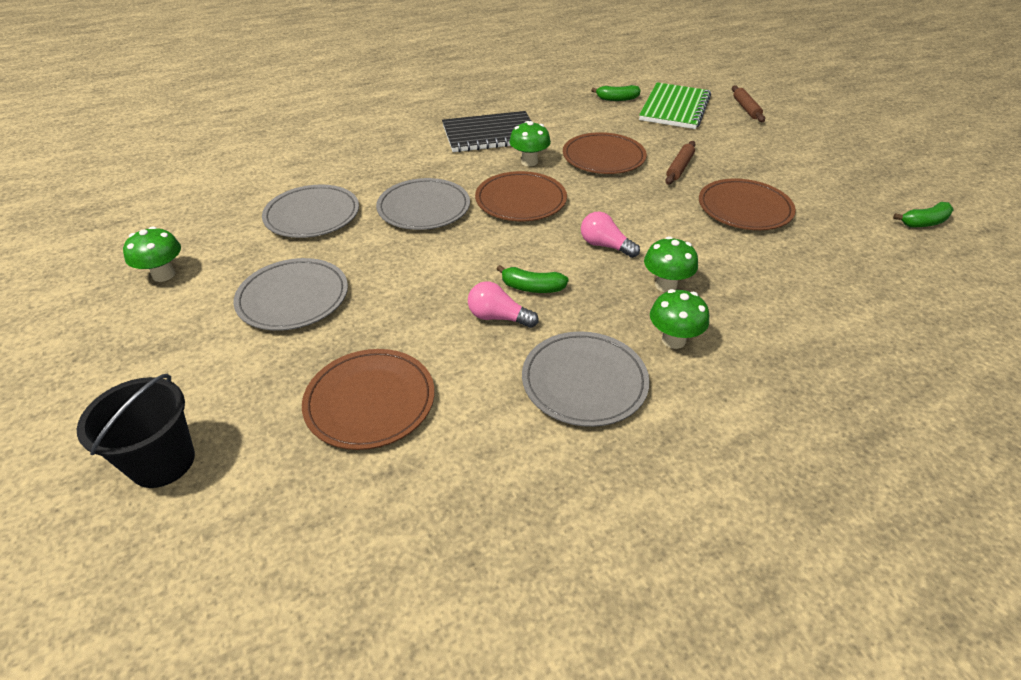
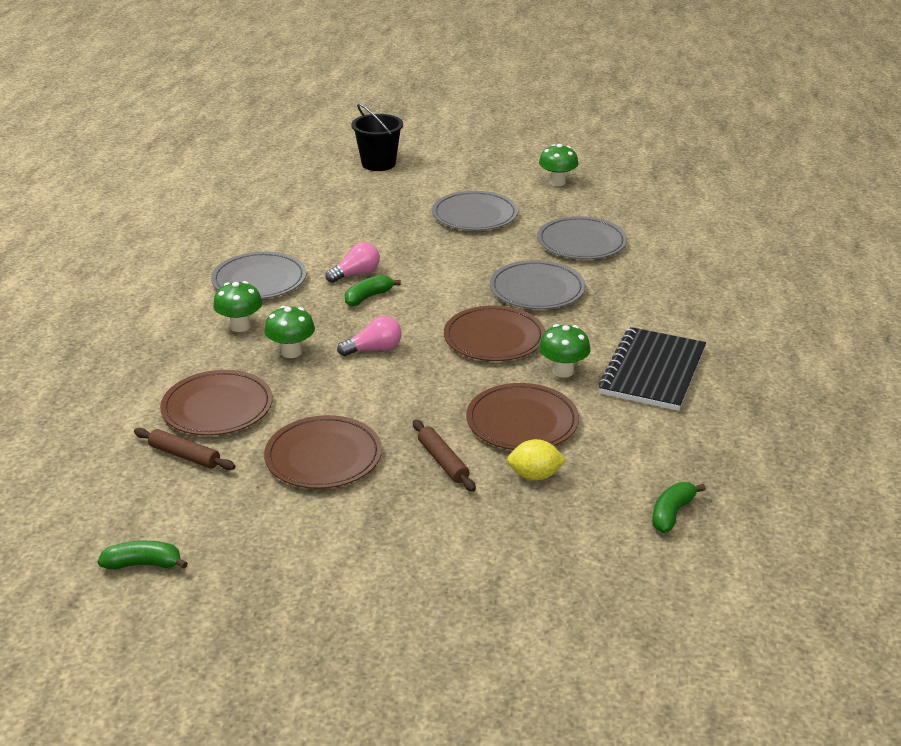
camera: 125 degrees right, 10 degrees down
brown plate [302,349,434,450] -> brown plate moved to [160,370,273,436]
green notebook [639,82,711,129] -> none
brown rolling pin [732,85,765,122] -> brown rolling pin moved to [134,428,236,470]
green banana [893,202,954,227] -> green banana turned 75 degrees clockwise [98,541,188,570]
none -> yellow lemon [507,439,567,480]

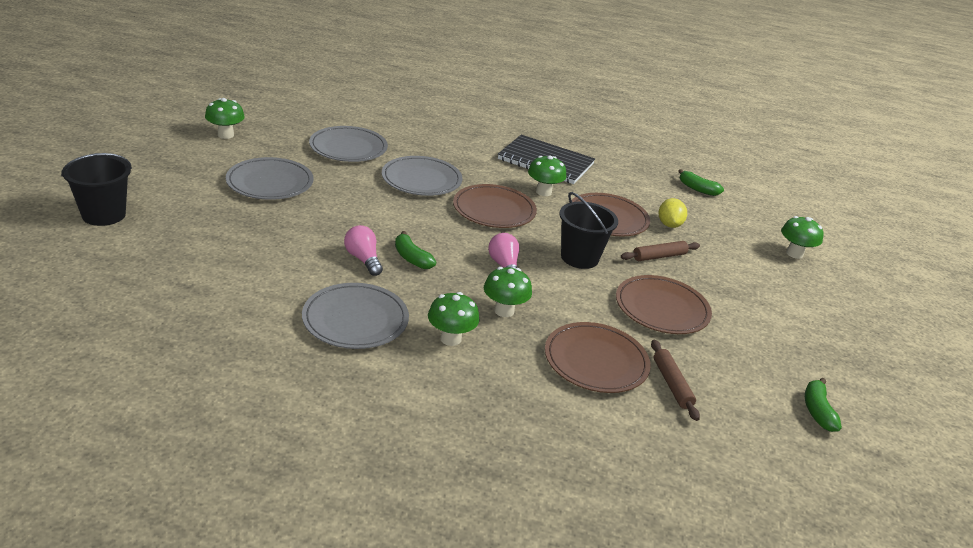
camera: 90 degrees left, 0 degrees up
brown rolling pin [134,428,236,470] -> brown rolling pin turned 45 degrees counterclockwise [651,340,700,421]
none -> black bucket [559,192,618,269]
none -> green mushroom [781,216,824,259]

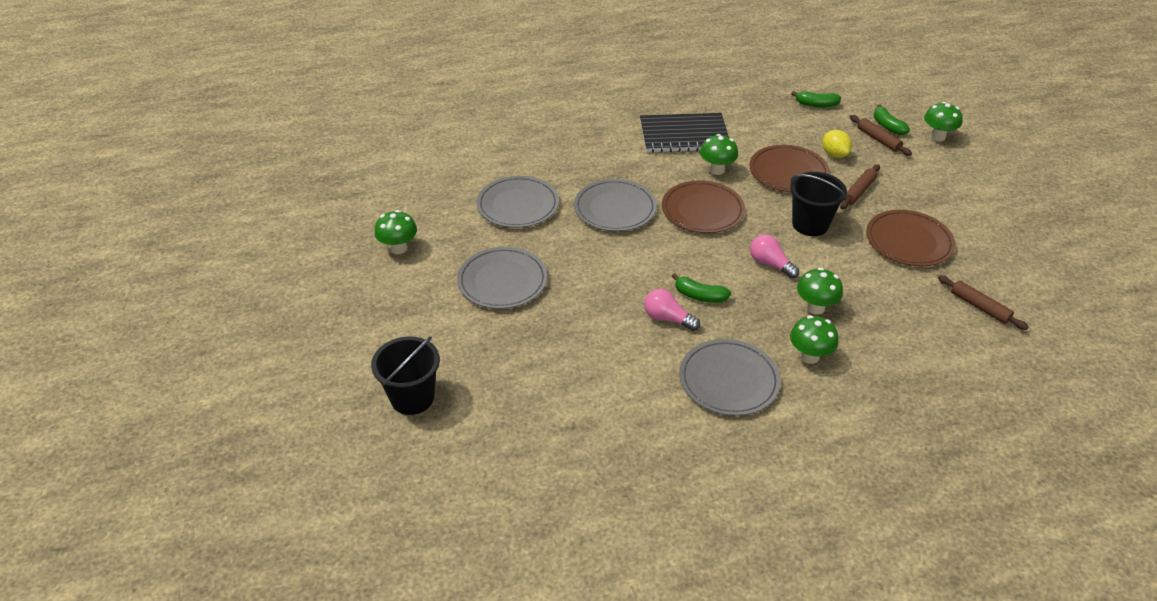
camera: 25 degrees left, 10 degrees up
brown plate [545,322,651,393] -> none
green banana [805,378,842,432] -> green banana moved to [873,104,910,135]
none -> brown rolling pin [850,115,912,156]

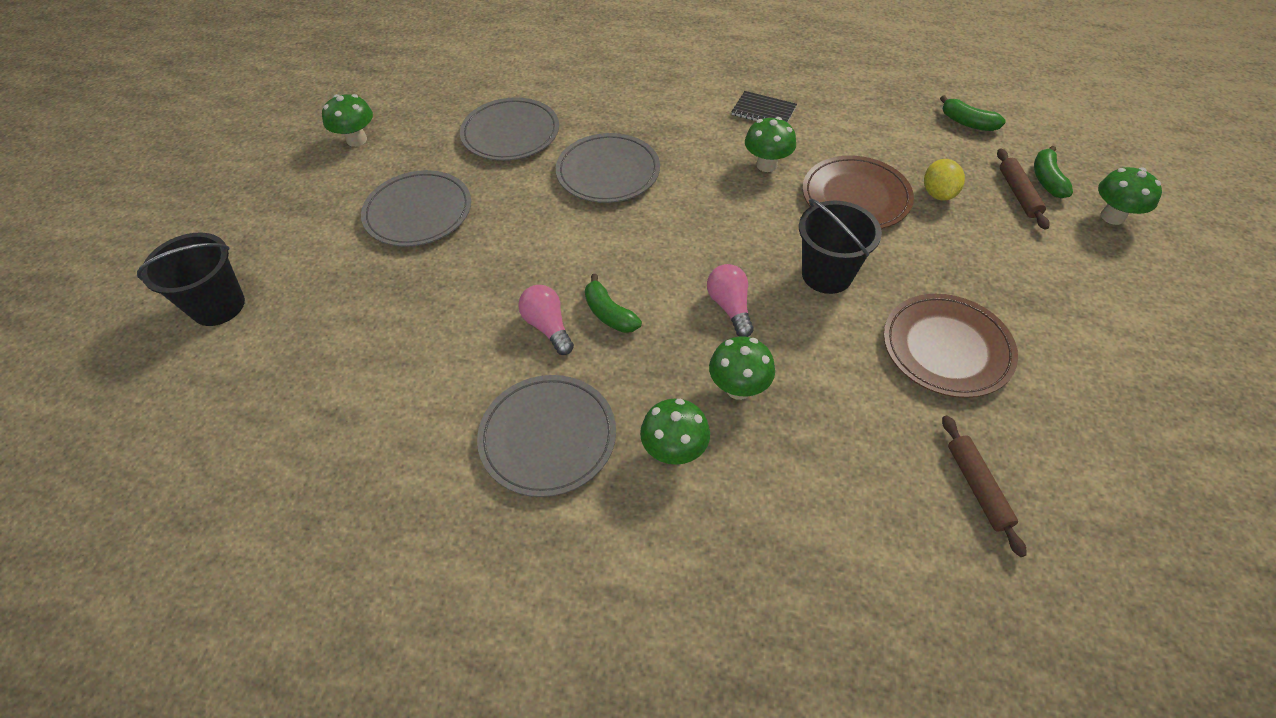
camera: 30 degrees right, 10 degrees up
black notebook [640,113,729,153] -> black notebook [732,91,797,123], size x0.52
brown plate [662,180,745,233] -> none
brown rolling pin [840,164,880,209] -> none

